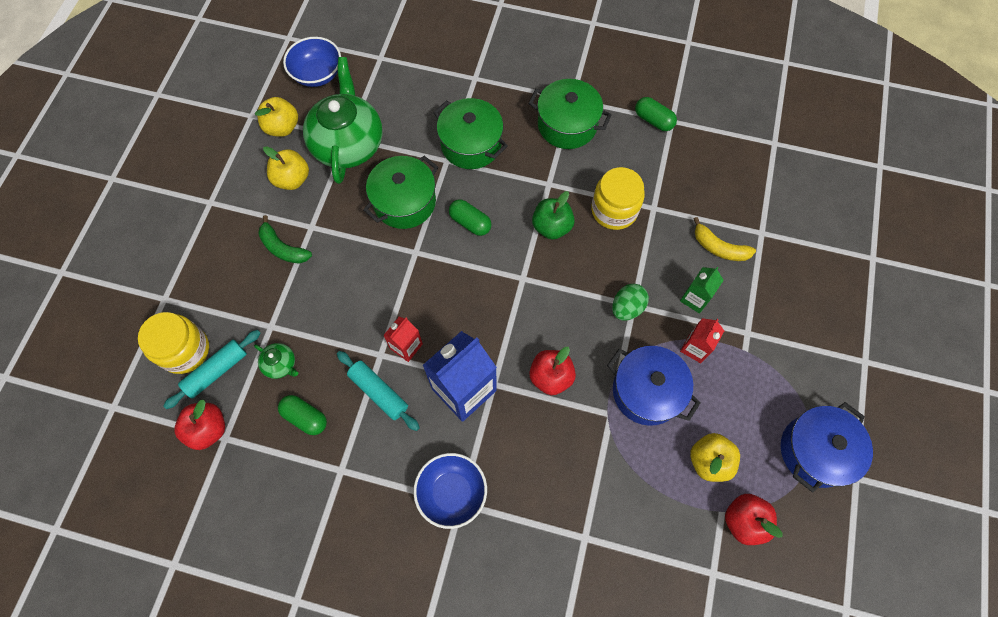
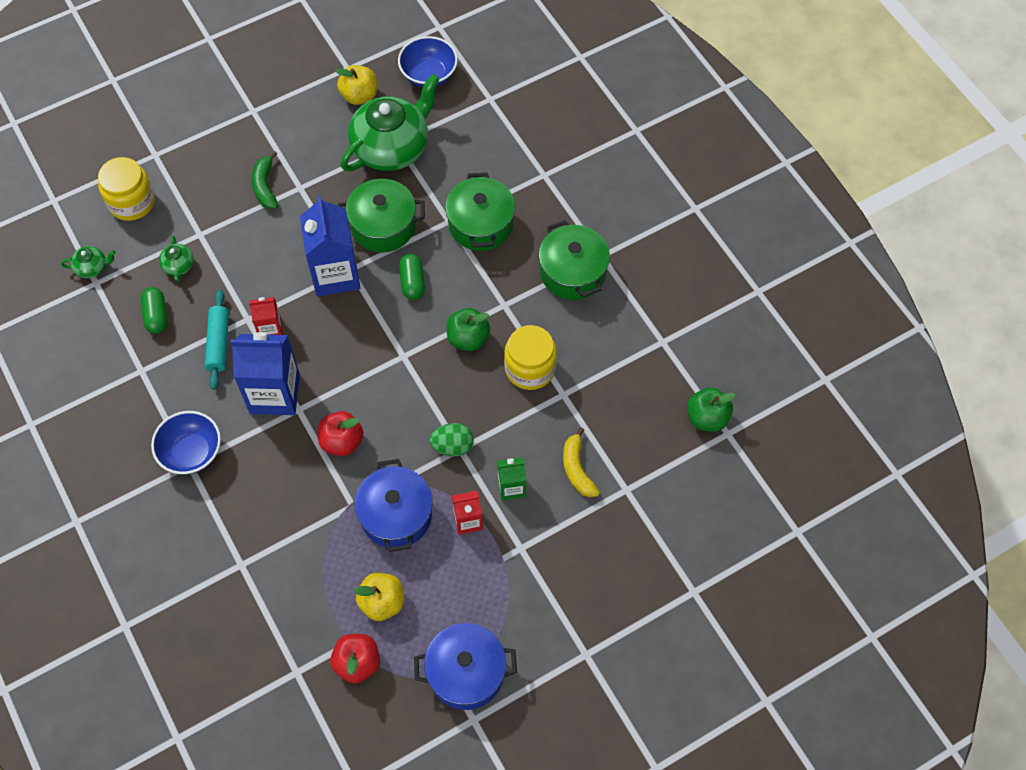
camera: 45 degrees right, 5 degrees down
turquoise rolling pin [163,330,260,409] -> none
red apple [174,400,225,450] -> green teapot [61,246,116,278]
yellow apple [263,146,309,190] -> none
green capsule [635,97,677,131] -> none
none -> blue carton [300,196,360,297]
none -> green apple [687,387,736,432]

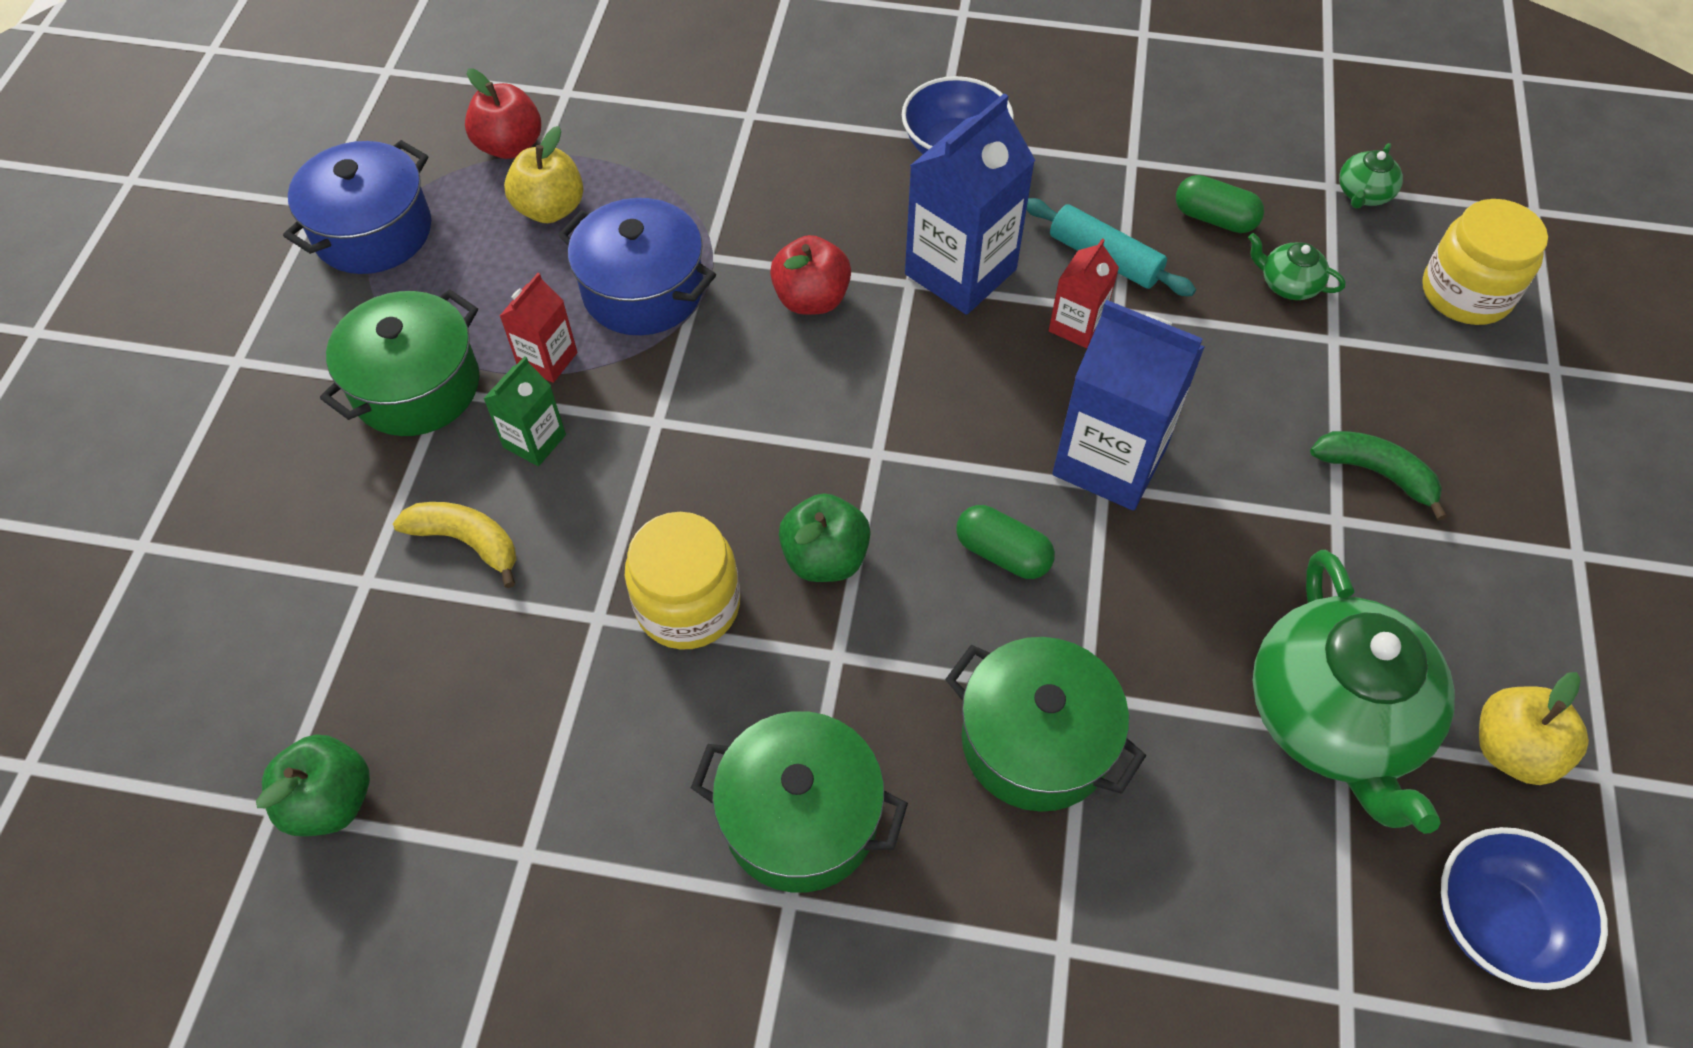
camera: 130 degrees right, 5 degrees down
green pot [338,179,425,252] -> green pot moved to [320,289,479,436]
green egg [429,423,474,456] -> none

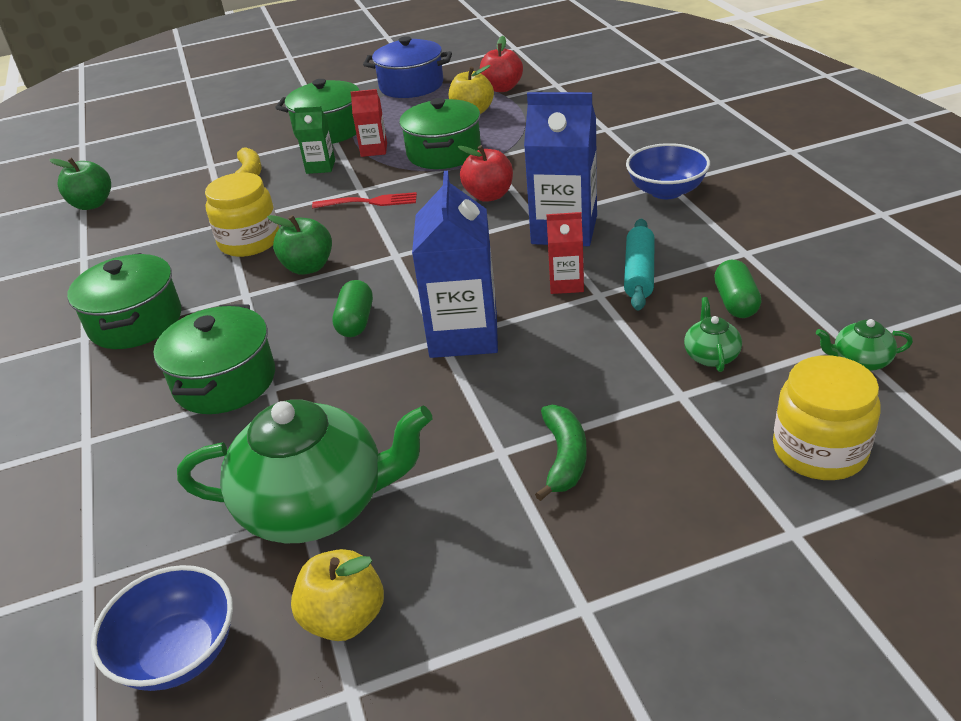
camera: 65 degrees right, 20 degrees down
blue pot [558,198,716,335] -> green pot [399,98,481,169]
green teapot [1253,550,1455,834] -> green teapot turned 150 degrees counterclockwise [177,399,432,543]
none -> red fork [312,192,417,208]

